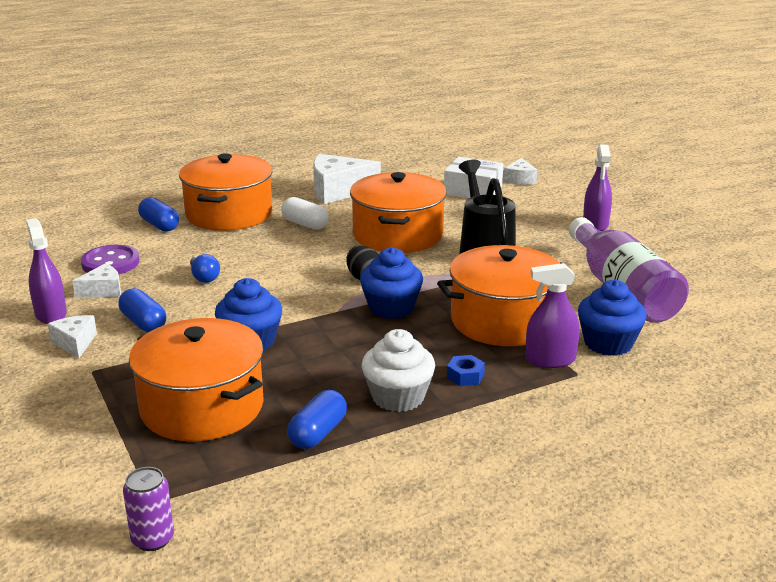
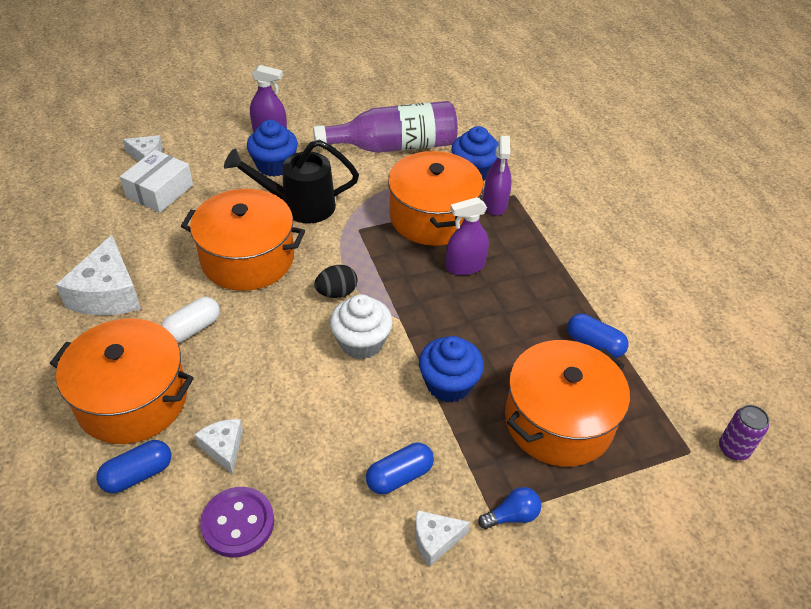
camera: 85 degrees left, 20 degrees up
purple spray bottle [26,218,67,324] -> purple spray bottle moved to [446,197,489,275]
white cheese [72,263,121,298] -> white cheese moved to [194,419,243,474]
blue light bulb [190,254,220,283] -> blue light bulb moved to [478,487,541,529]
blue cupcake [360,247,423,319] -> blue cupcake moved to [247,120,298,177]
white cupcake [362,329,435,412] -> white cupcake moved to [330,294,393,359]
blue nut [447,355,485,386] -> none

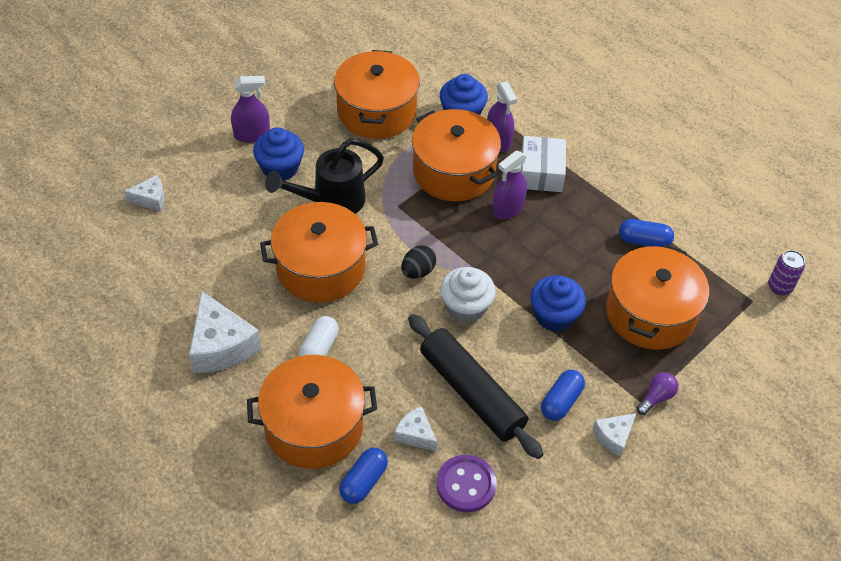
camera: 25 degrees left, 5 degrees up
white box [120,150,193,213] -> white box moved to [520,136,566,192]
purple bottle [313,101,458,153] -> orange pot [334,50,420,139]
blue light bulb [478,487,541,529] -> purple light bulb [637,372,678,415]
none -> black rolling pin [408,314,543,459]

